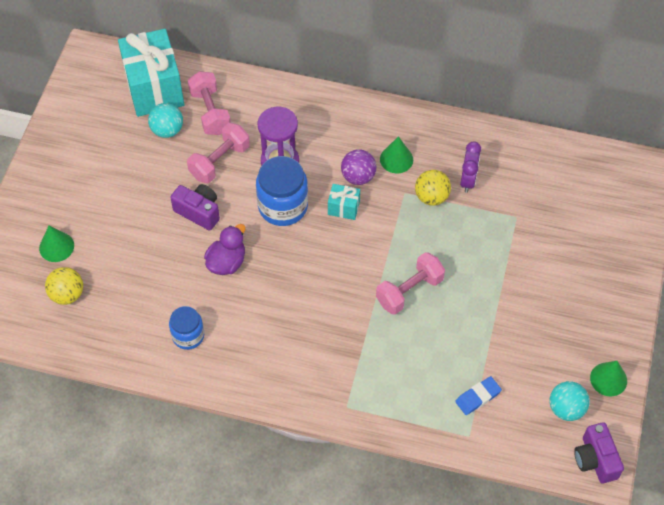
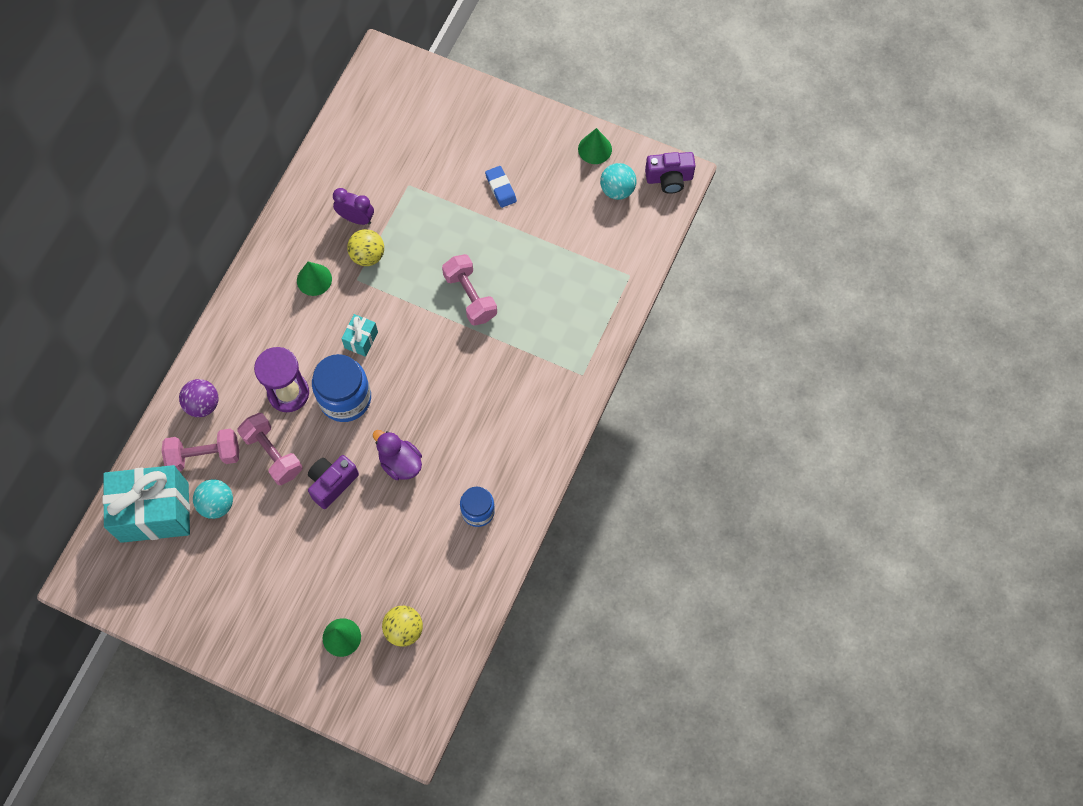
camera: 80 degrees left, 10 degrees up
purple ball [341,149,376,185] -> purple ball moved to [179,379,219,417]
blue eraser [455,376,502,415] -> blue eraser moved to [485,166,517,208]

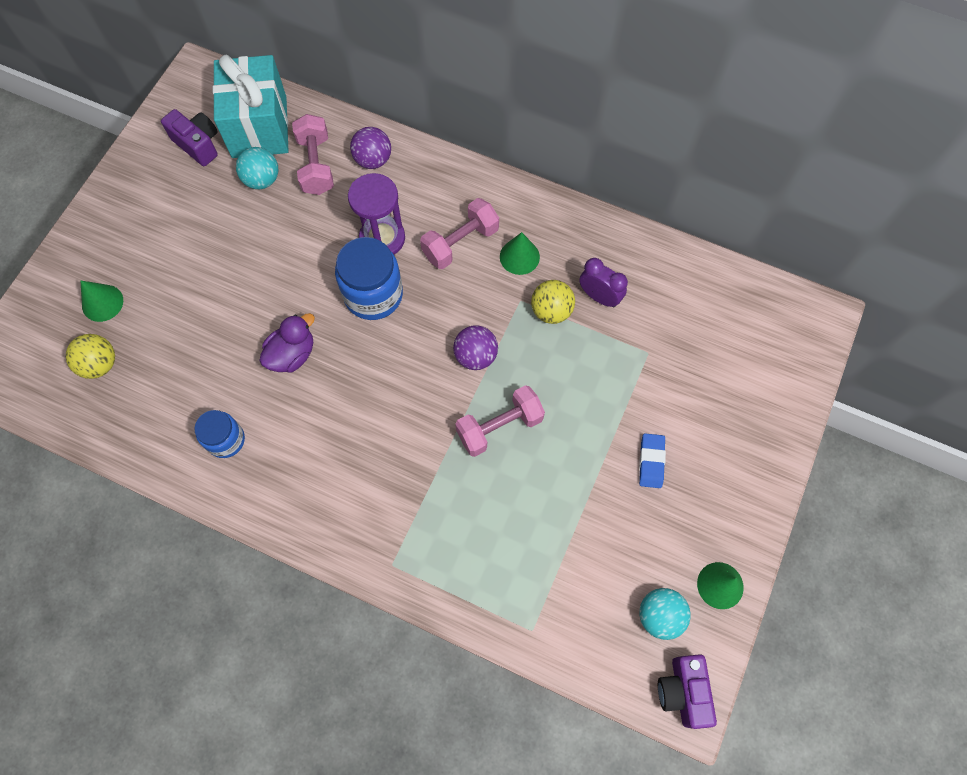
camera: 90 degrees right, 0 degrees up
pink dumbbell [237,413,303,485] -> pink dumbbell moved to [420,198,499,269]
purple camera [308,455,359,509] -> purple camera moved to [161,109,218,166]
purple clock [333,188,374,225] -> purple clock turned 75 degrees counterclockwise [579,258,628,308]
turquoise gift [341,314,378,357] -> none
blue eraser [485,166,517,208] -> blue eraser turned 60 degrees counterclockwise [639,433,666,488]
none -> purple ball [453,325,498,370]

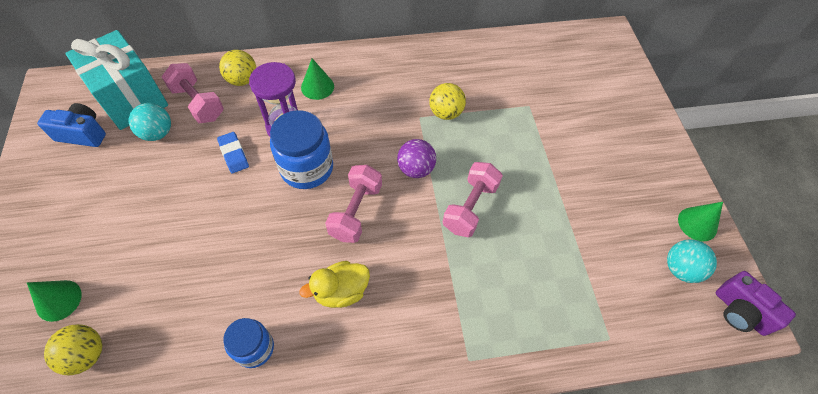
camera: 35 degrees left, 10 degrees down
purple camera [161,109,218,166] -> blue camera [37,103,106,147]
purple duck [259,313,315,373] -> none
purple ball [350,127,391,169] -> yellow ball [219,50,256,86]
pink dumbbell [420,198,499,269] -> pink dumbbell moved to [325,165,382,243]
green cone [500,232,540,275] -> green cone moved to [301,58,334,100]
purple clock [579,258,628,308] -> none
blue eraser [639,433,666,488] -> blue eraser moved to [217,132,249,173]
none -> yellow duck [300,261,370,308]

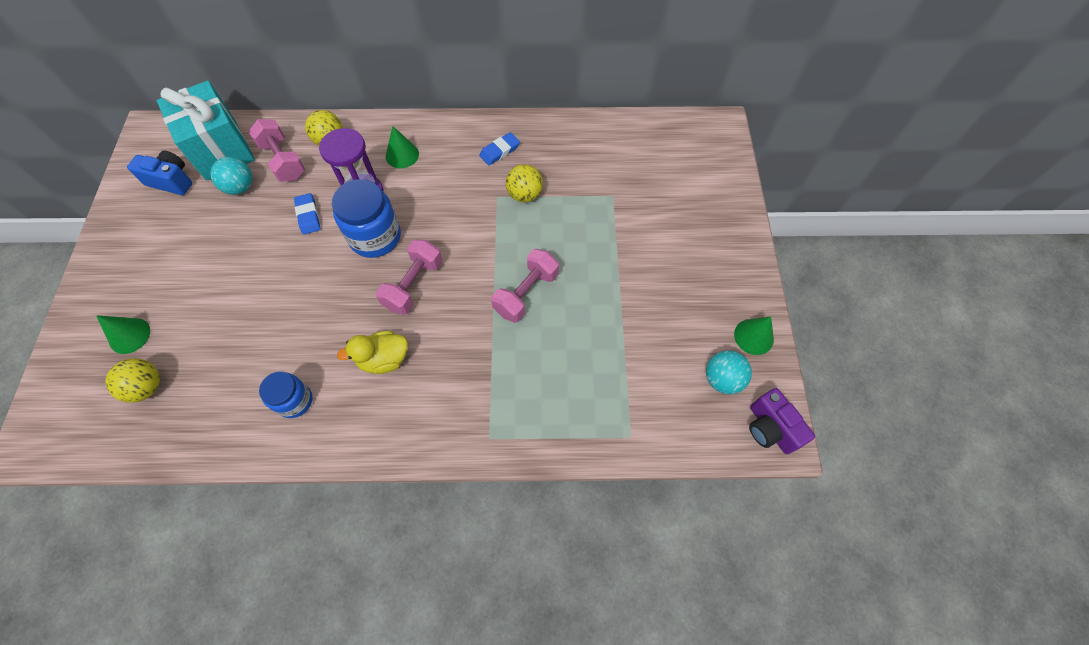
camera: 10 degrees right, 5 degrees up
purple ball [397,139,436,178] -> none
none -> blue eraser [480,132,520,165]

